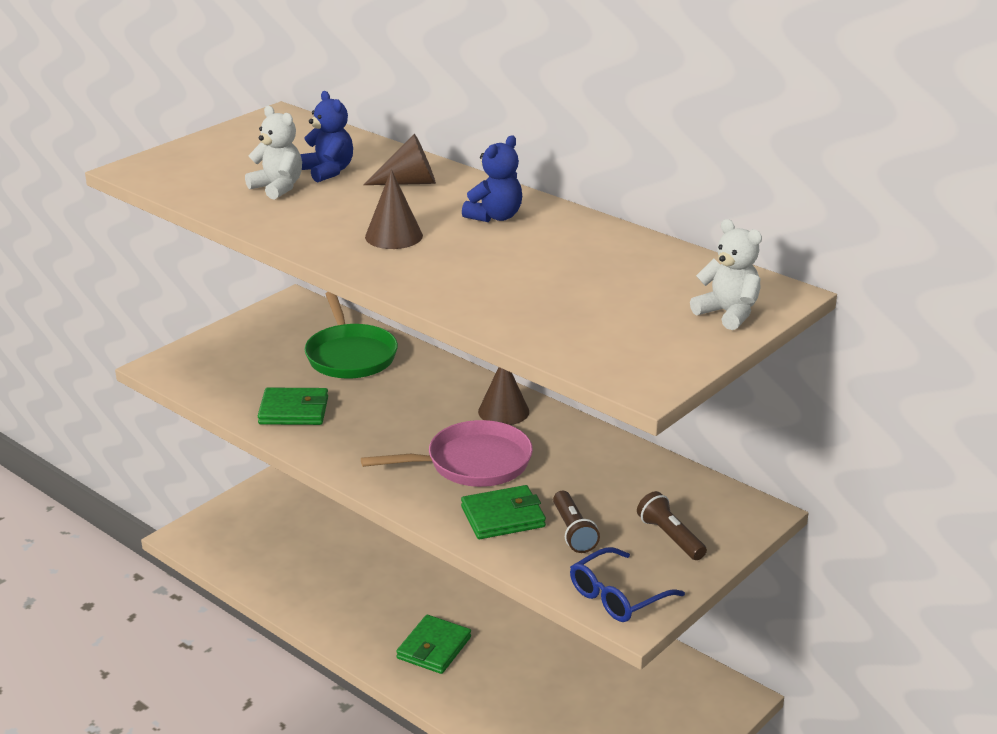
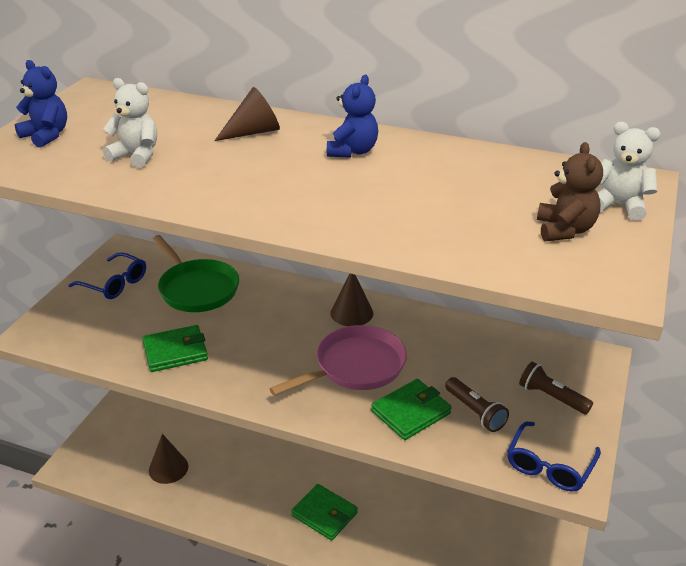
camera: 20 degrees left, 5 degrees up
blue teddy bear [300,91,353,182] -> blue teddy bear moved to [15,60,67,148]
brown cone [365,169,423,249] -> brown cone moved to [149,434,188,484]
green wallet [396,615,471,674] -> green wallet turned 60 degrees counterclockwise [291,484,358,541]
none -> blue glasses [69,252,146,299]
none -> brown teddy bear [537,142,603,242]

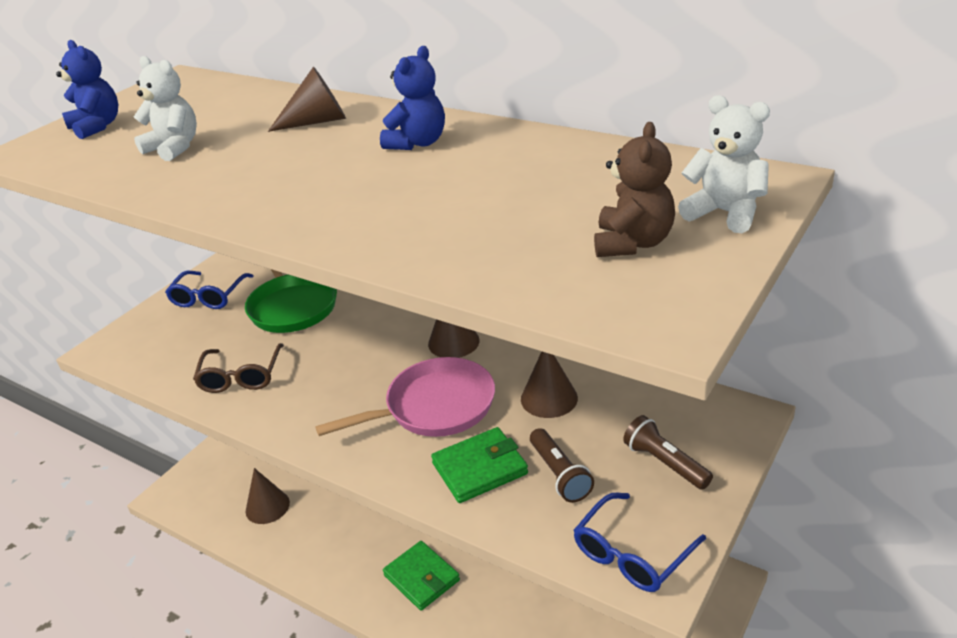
camera: 15 degrees right, 0 degrees up
blue glasses [69,252,146,299] -> blue glasses turned 60 degrees clockwise [165,271,253,309]
green wallet [142,325,208,372] -> brown glasses [193,343,284,393]
none -> brown cone [521,351,578,418]

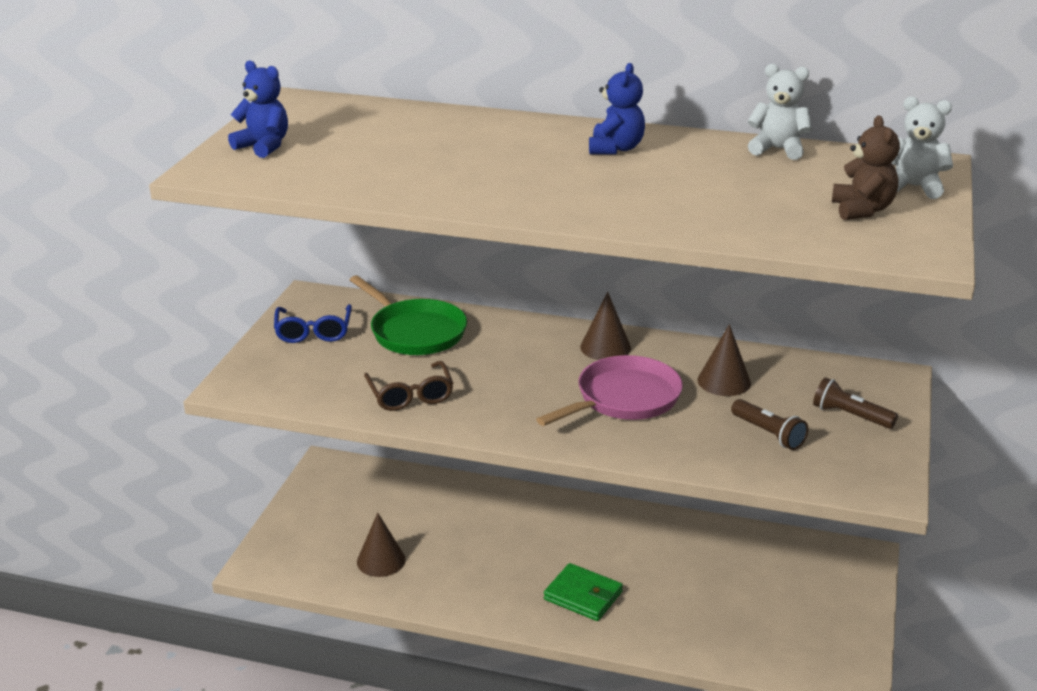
camera: 20 degrees left, 5 degrees down
white teddy bear [134,56,197,161] -> white teddy bear moved to [748,64,812,160]
brown cone [268,67,346,132] -> none
green wallet [431,427,528,503] -> none
blue glasses [573,492,706,592] -> none

